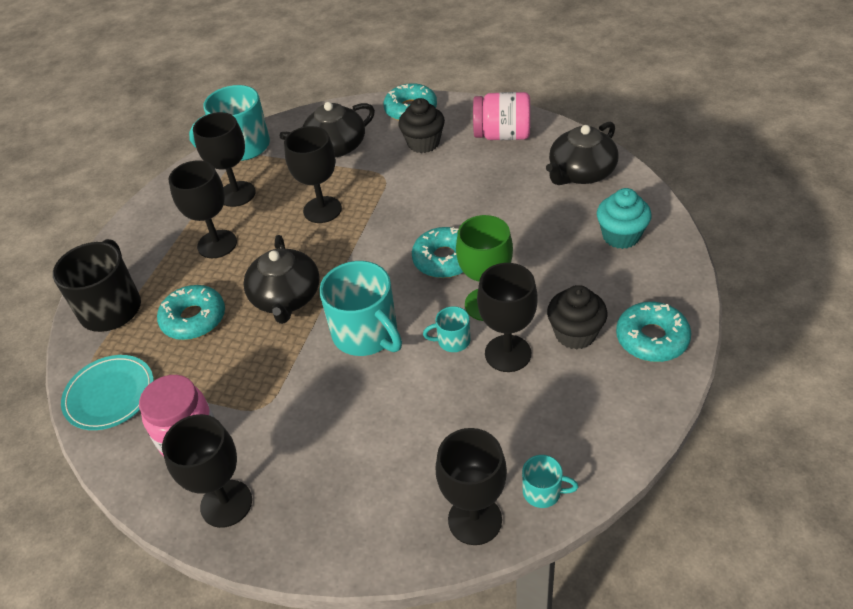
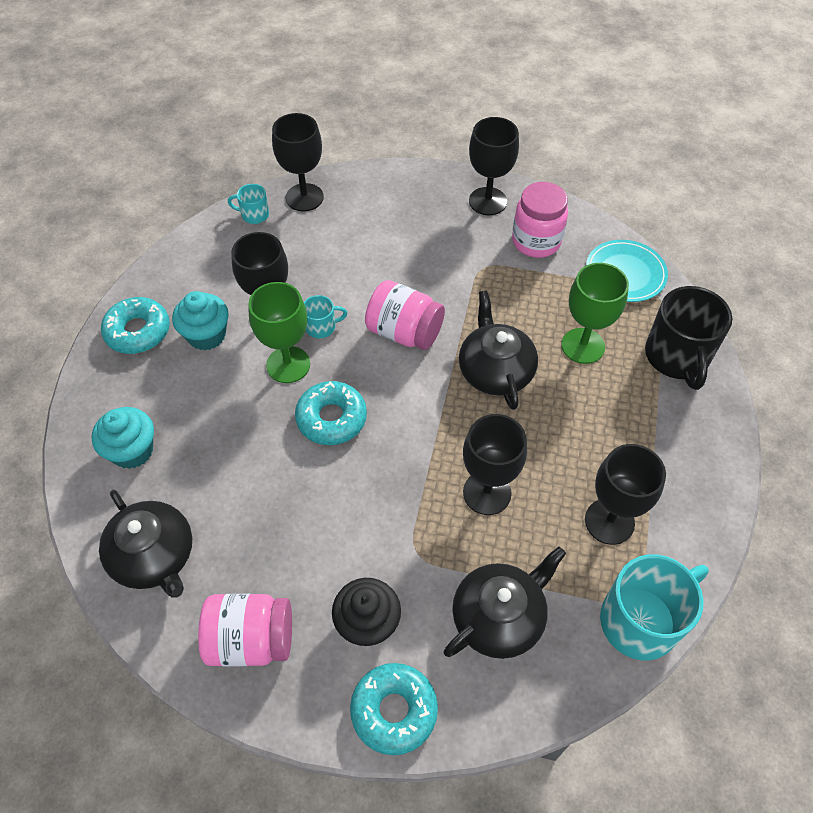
camera: 170 degrees right, 10 degrees up
turquoise donut [157,285,225,340] -> green goblet [561,263,629,364]
black goblet [169,160,237,258] -> none
turquoise mug [319,261,402,356] -> pink jar [365,280,445,350]
black teapot [546,122,619,185] -> black teapot turned 105 degrees clockwise [99,490,192,598]
black cupcake [547,285,607,350] -> turquoise cupcake [172,291,229,350]

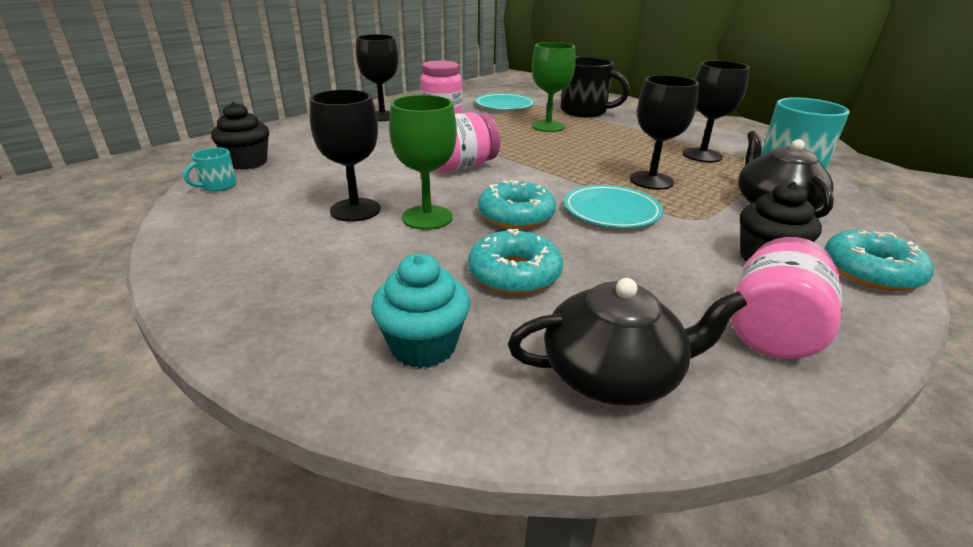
camera: 60 degrees left, 25 degrees down
turquoise donut [101,297,170,354] -> turquoise donut moved to [468,229,563,294]
turquoise cupcake [172,291,229,350] -> none
black goblet [272,113,324,212] -> black cupcake [211,102,269,170]
turquoise mug [304,295,347,338] -> none
black teapot [459,290,538,410] -> none
none -> turquoise plate [564,185,663,228]

